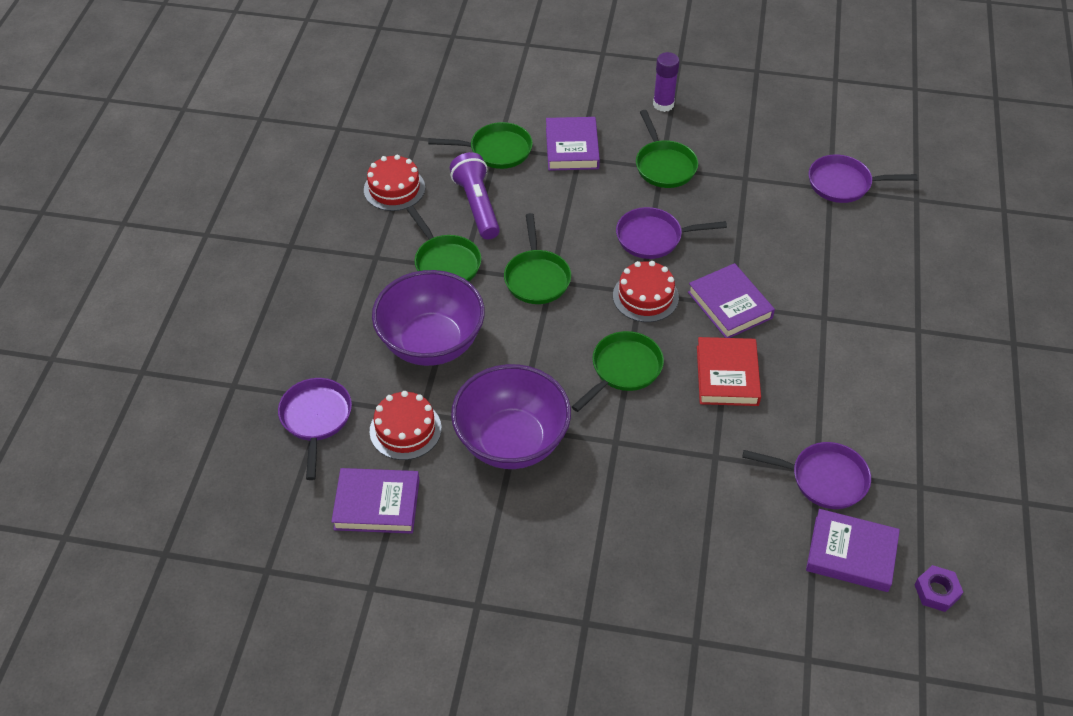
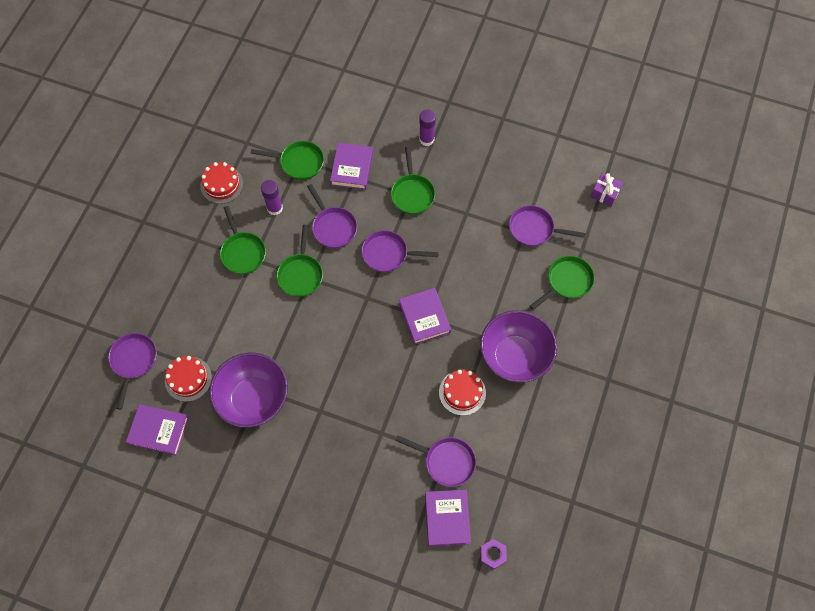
camera: 10 degrees right, 15 degrees up
purple bowl [372,270,485,366] -> purple bowl moved to [480,310,557,383]
purple flashlight [450,152,500,239] -> purple glue stick [261,180,283,215]
green pan [572,331,664,412] -> green pan moved to [530,256,595,310]
red cake [613,261,679,322] -> red cake moved to [439,369,486,416]
red book [697,337,761,406] -> none
purple book [806,509,900,592] -> purple book turned 60 degrees clockwise [425,490,471,547]
none -> purple pan [307,184,357,248]
none -> purple gift [591,173,623,207]

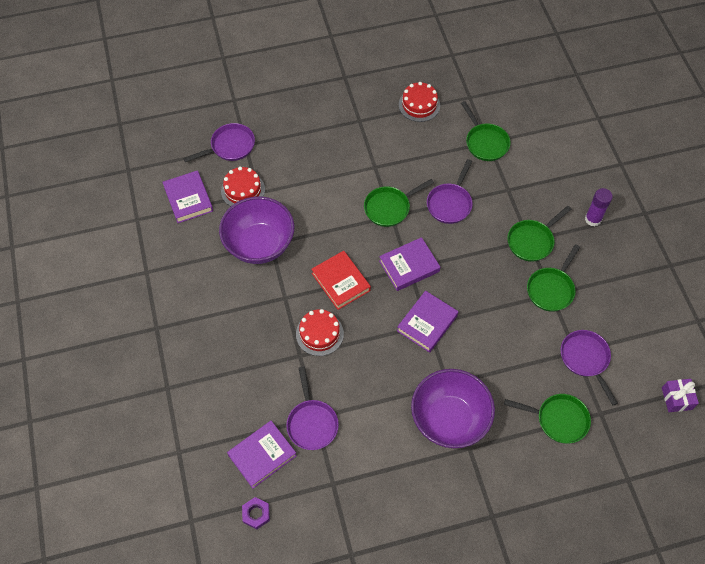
camera: 55 degrees right, 5 degrees down
green pan [220,206,266,274] -> green pan moved to [527,244,580,312]
purple glue stick [261,180,283,215] -> none
purple book [330,143,373,190] -> purple book moved to [379,237,440,291]
purple pan [362,230,439,272] -> none
red cake [439,369,486,416] -> red cake moved to [296,309,344,356]
none -> red book [311,251,371,310]

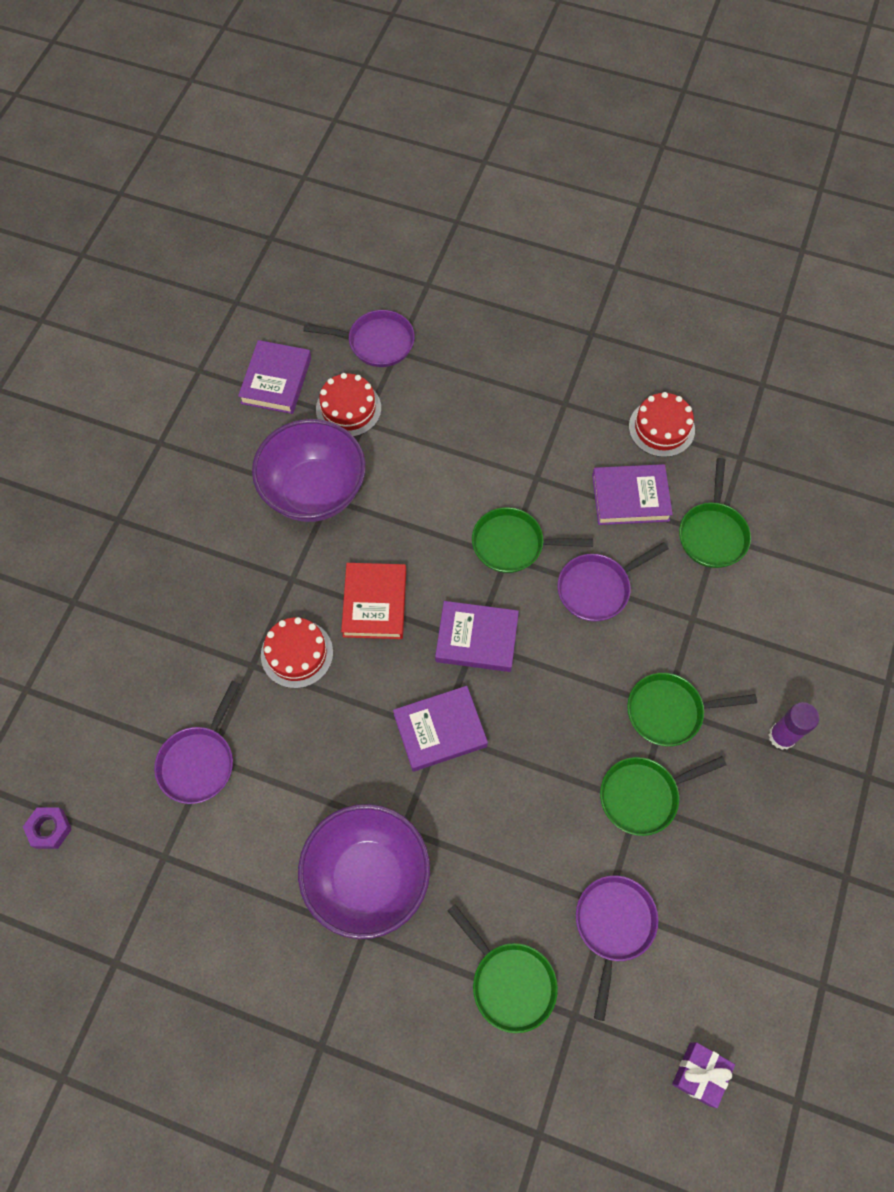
camera: 35 degrees right, 5 degrees up
purple book [227,421,297,489] -> purple book moved to [592,464,673,525]

